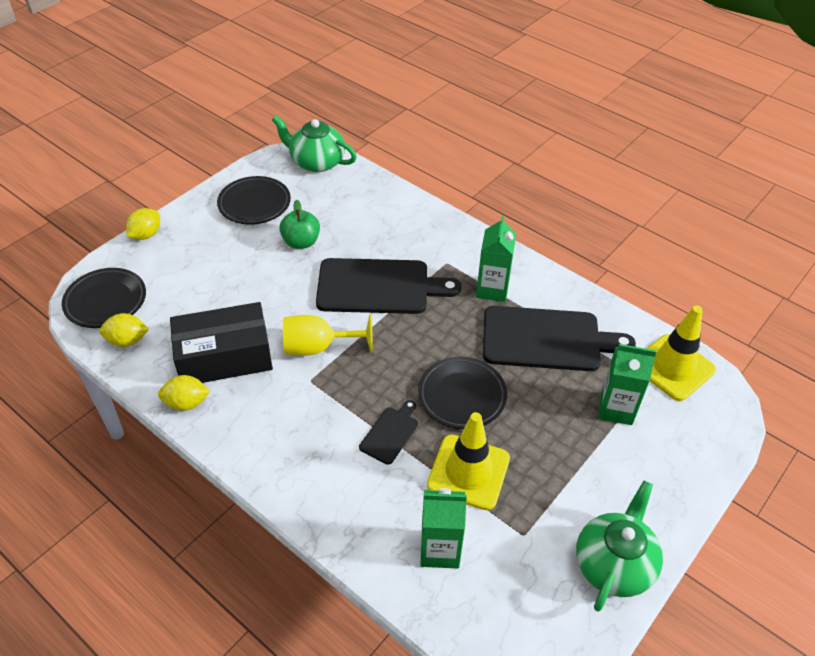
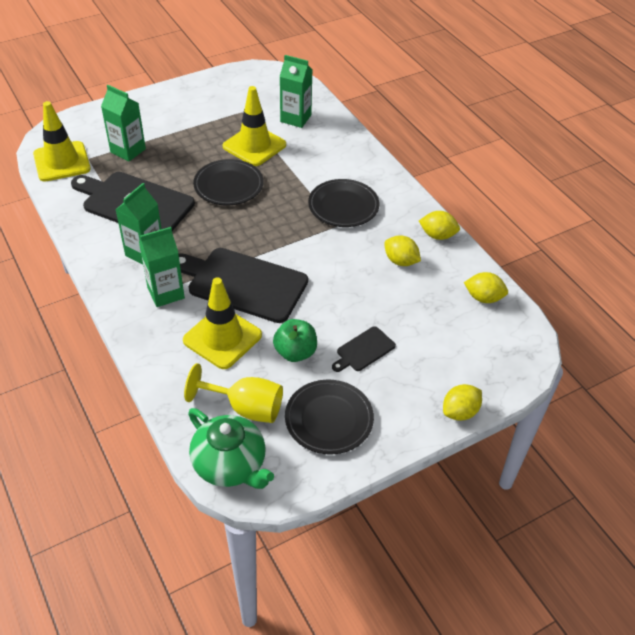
camera: 160 degrees left, 0 degrees up
black plate [62,268,146,328] -> black plate moved to [308,179,380,227]
black box [170,302,273,383] -> yellow lemon [384,235,421,266]
yellow goblet [283,314,373,356] -> yellow goblet moved to [184,363,283,423]
black cutting board [359,400,418,465] -> black cutting board moved to [332,326,396,372]
green teapot [576,481,663,612] -> none
none -> green carton [139,227,185,307]
none -> yellow traffic cone [183,277,262,369]

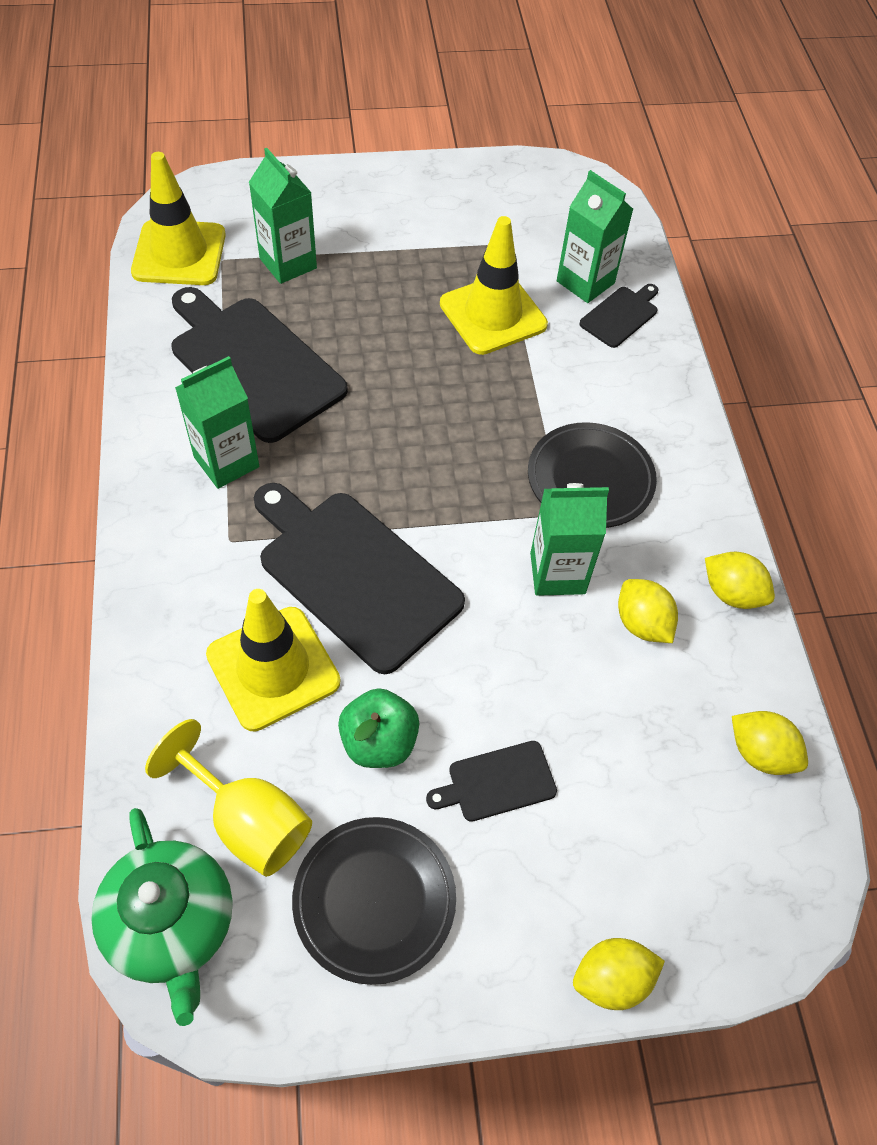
camera: 20 degrees right, 10 degrees up
green carton [139,227,185,307] -> green carton moved to [530,483,609,596]
black plate [193,159,264,205] -> none
none -> black cutting board [579,284,658,348]

